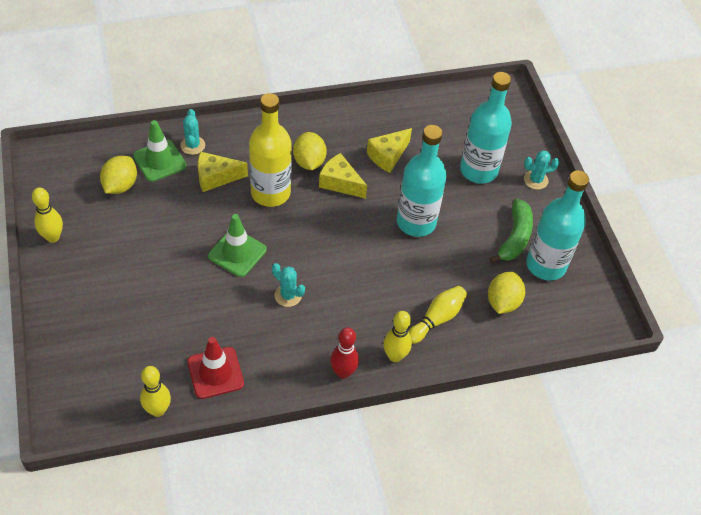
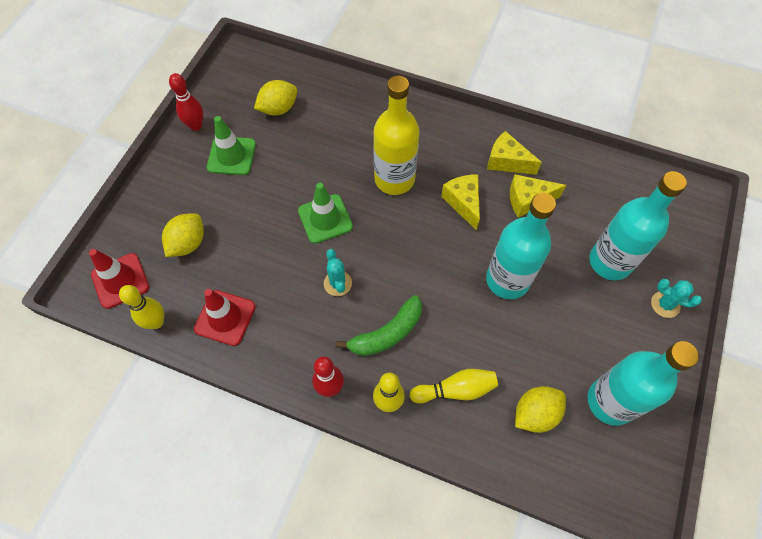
camera: 40 degrees right, 10 degrees up
yellow bowling pin [32,187,63,243] -> red bowling pin [169,73,203,131]
green traffic cone [133,120,187,182] -> green traffic cone moved to [207,116,256,175]
turquoise cactus [180,109,205,155] -> none
yellow cheese [198,152,248,192] -> yellow cheese moved to [487,131,542,175]
yellow lemon [293,132,327,170] -> yellow lemon moved to [162,213,204,257]
green banana [489,199,533,263] -> green banana moved to [336,295,422,356]
none -> red traffic cone [89,249,149,309]

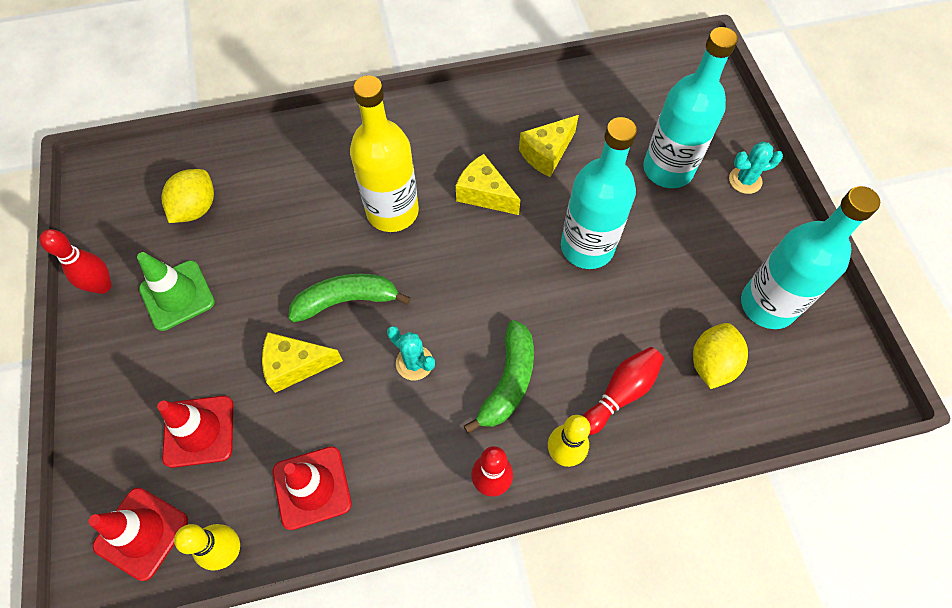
camera: 35 degrees left, 0 degrees up
yellow lemon [162,213,204,257] -> red traffic cone [157,396,233,468]
green traffic cone [298,183,353,244] -> green banana [288,274,411,323]
yellow bowling pin [409,369,498,403] -> red bowling pin [583,347,664,435]
yellow cheese [487,131,542,175] -> yellow cheese moved to [262,332,343,393]

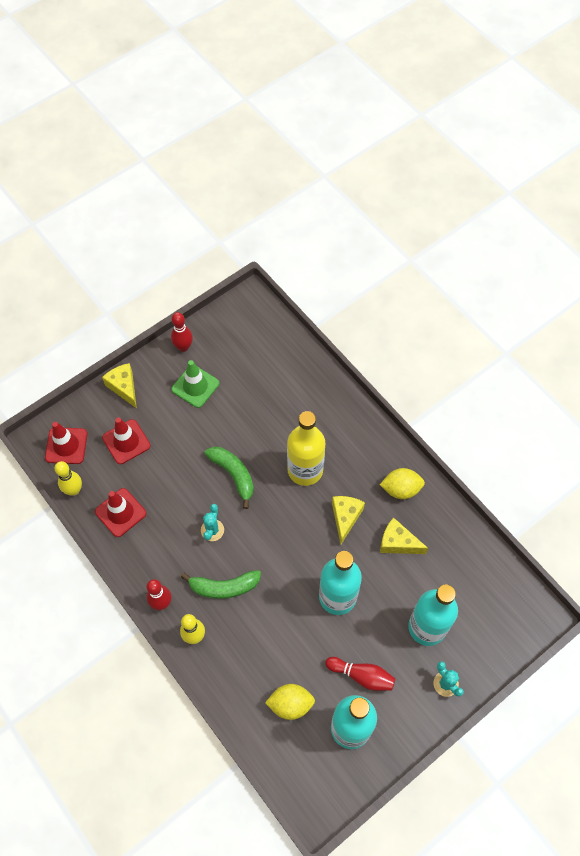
camera: 65 degrees right, 0 degrees up
yellow lemon [161,169,214,223] -> yellow lemon moved to [380,468,425,499]
yellow cheese [262,332,343,393] -> yellow cheese moved to [102,363,137,408]
red bowling pin [583,347,664,435] -> red bowling pin moved to [325,657,395,691]

